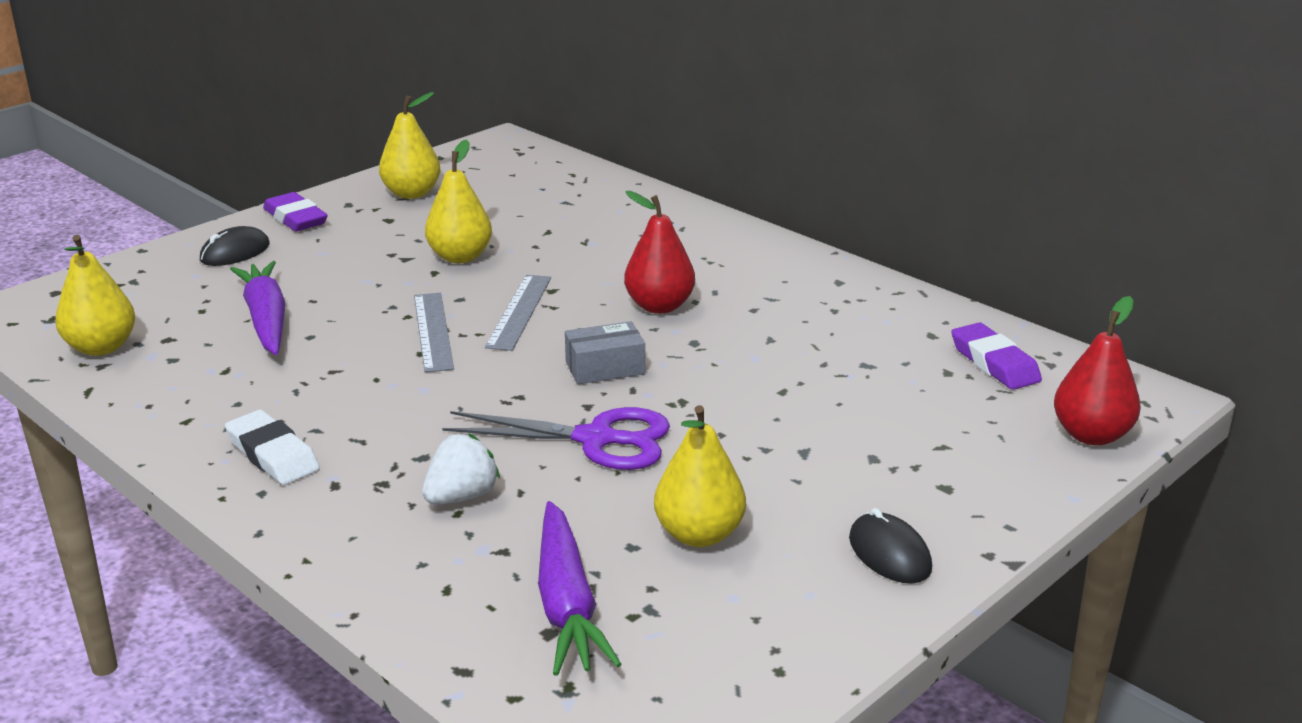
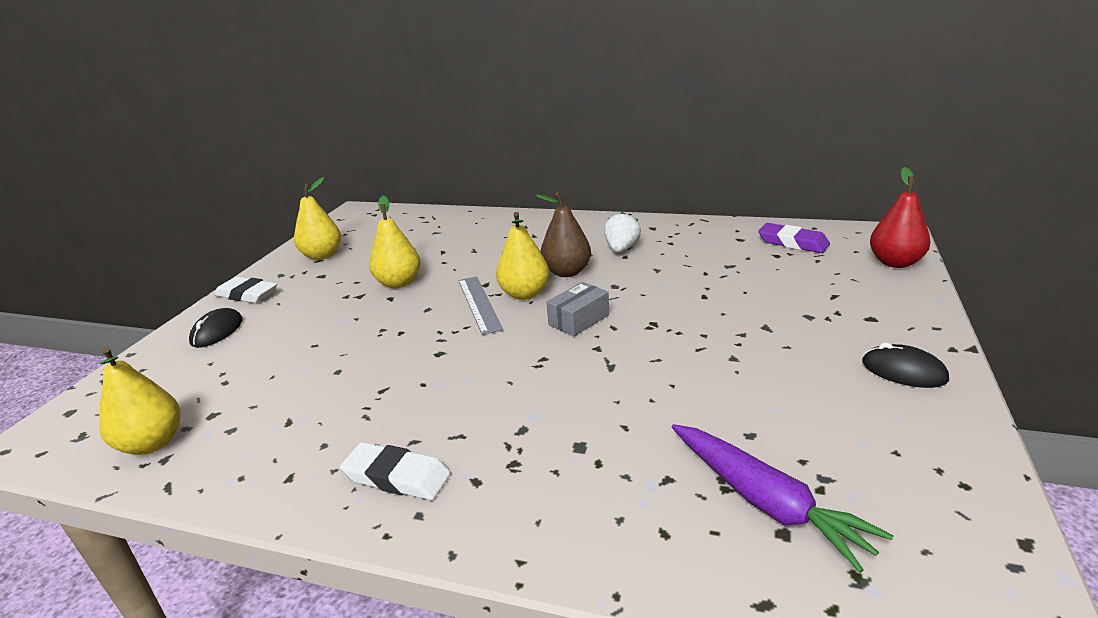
camera: 25 degrees left, 0 degrees up
purple carrot [230,261,286,355] -> none
purple eraser [263,192,328,232] -> white eraser [215,277,277,303]
grey ruler [414,293,454,373] -> none
white strawberry [422,433,500,504] -> white strawberry moved to [604,212,641,253]
purple scissors [442,407,670,470] -> none
red pear [624,191,695,314] -> brown pear [535,192,591,277]
yellow pear [654,405,746,547] -> yellow pear moved to [496,212,550,300]

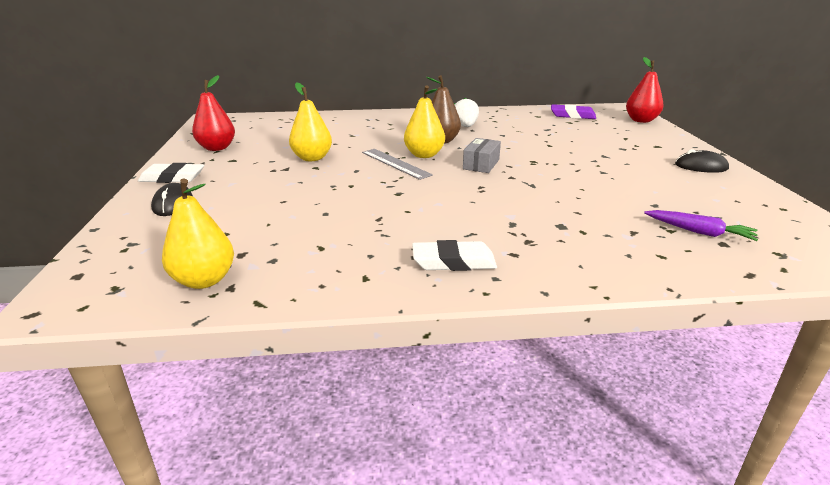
camera: 25 degrees left, 0 degrees up
yellow pear [294,177,341,260] -> red pear [192,75,235,151]
purple carrot [672,424,894,573] -> purple carrot [644,210,758,241], size x0.66

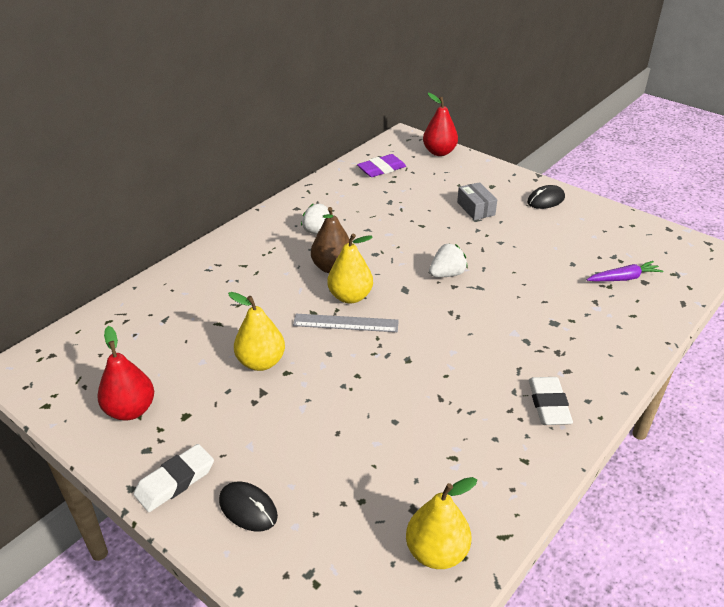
camera: 45 degrees left, 10 degrees up
white eraser [412,240,497,271] -> white eraser turned 45 degrees counterclockwise [529,377,573,425]
grey box [463,138,501,173] -> grey box moved to [457,182,497,220]
none -> white strawberry [429,243,468,277]

